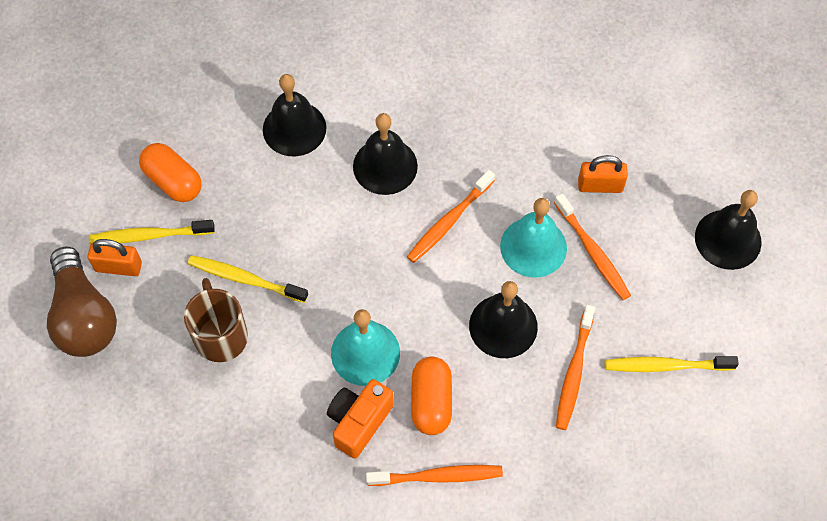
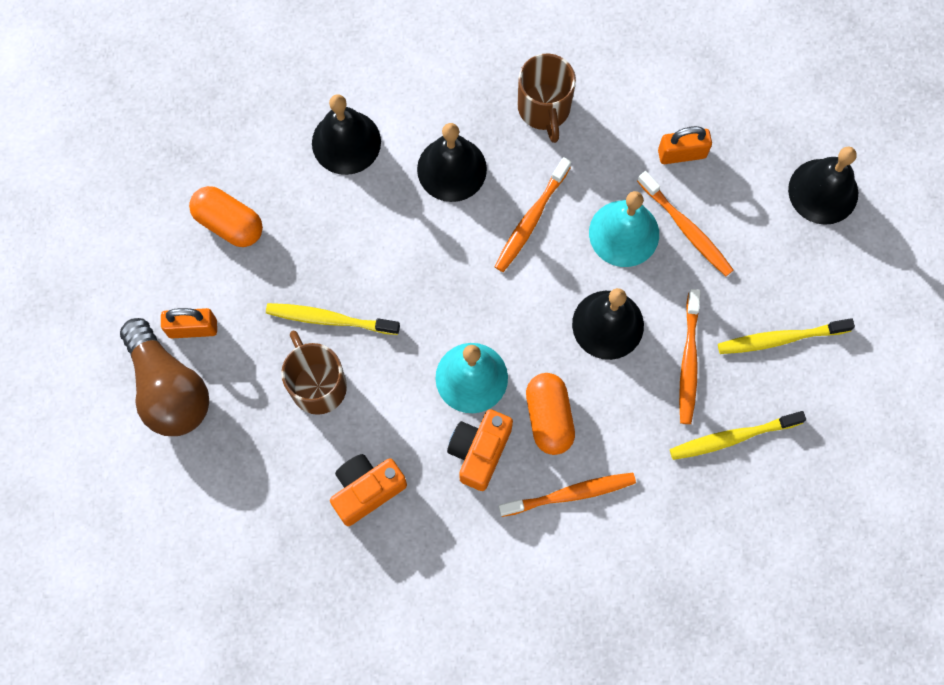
camera: 10 degrees left, 10 degrees up
yellow toothbrush [89,220,215,244] -> yellow toothbrush moved to [670,411,806,460]
none -> orange camera [330,454,407,526]
none -> brown mug [518,54,576,143]

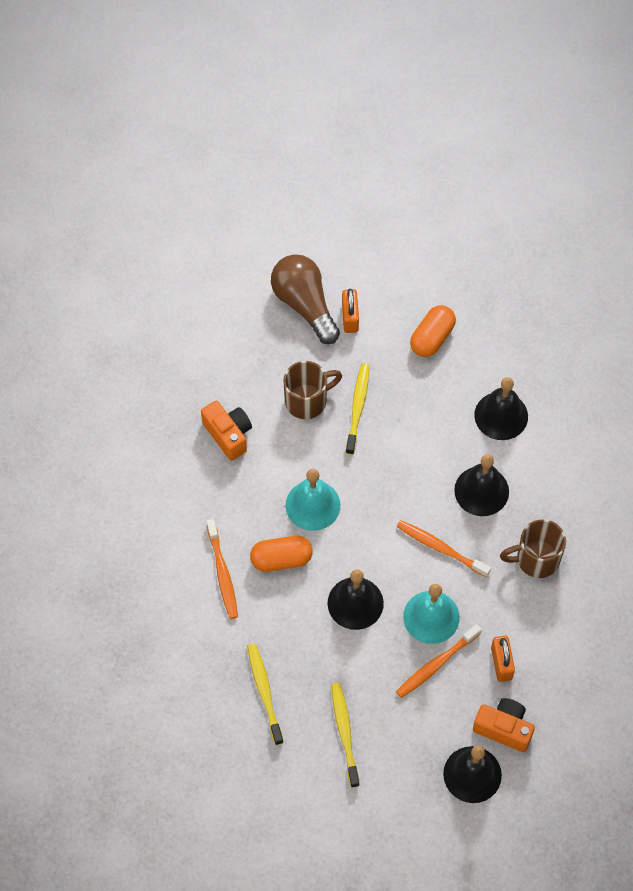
camera: 90 degrees right, 10 degrees down
brown light bulb [120,318,209,436] -> brown light bulb turned 90 degrees clockwise [271,254,340,344]
orange camera [447,409,513,491] -> orange camera moved to [473,698,535,752]
orange toothbrush [679,289,700,424] -> none

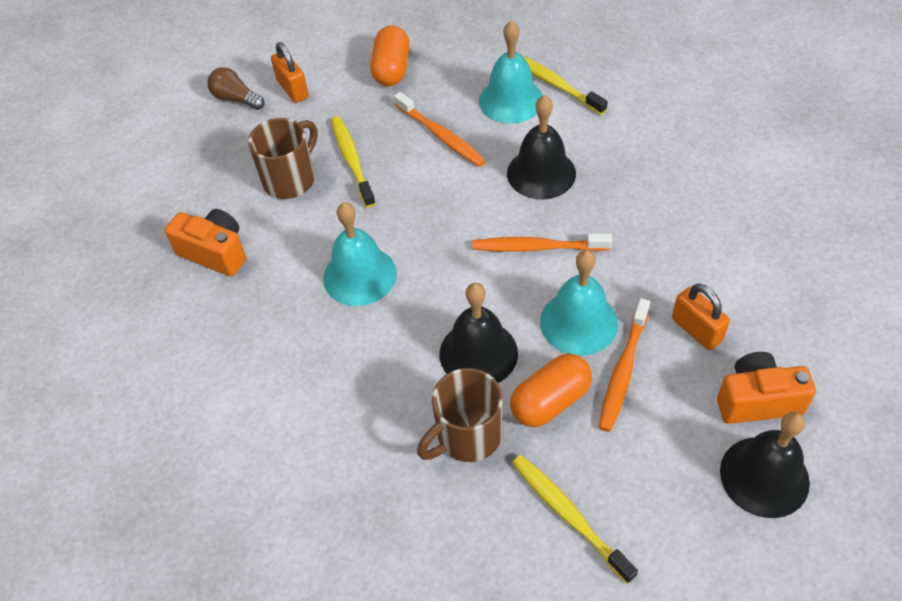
camera: 25 degrees left, 10 degrees down
orange toothbrush [207,519,238,619] -> orange toothbrush moved to [394,92,486,167]
yellow toothbrush [247,644,284,745] -> yellow toothbrush moved to [523,56,608,115]
orange capsule [250,536,313,572] -> orange capsule moved to [510,353,592,427]
brown light bulb [271,254,340,344] -> brown light bulb [207,67,264,110], size x0.52
black bell [474,377,528,440] -> turquoise bell [479,21,543,124]
brown mug [500,519,566,578] -> brown mug moved to [417,368,503,462]

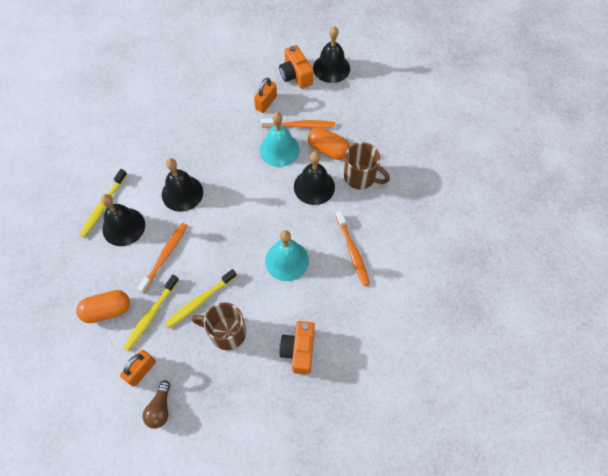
camera: 115 degrees left, 10 degrees up
orange toothbrush [473,234,612,252] -> orange toothbrush moved to [336,211,370,286]
turquoise bell [479,21,543,124] -> black bell [101,194,145,246]
yellow toothbrush [512,455,638,584] -> yellow toothbrush moved to [123,275,179,351]

